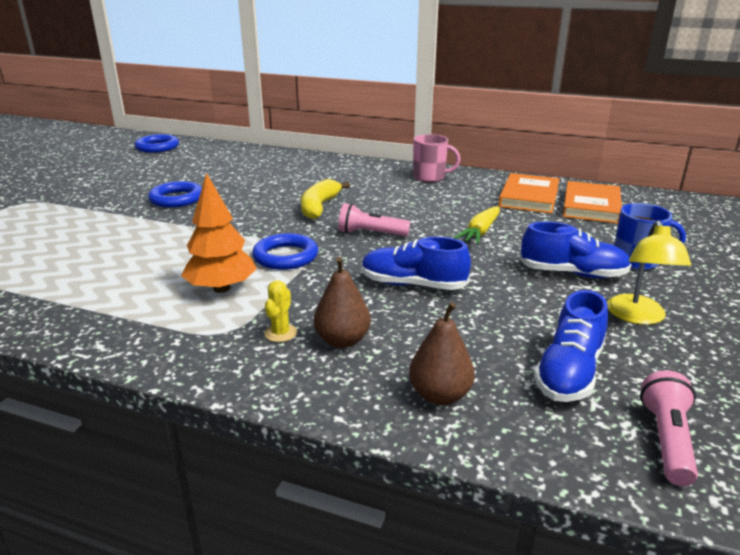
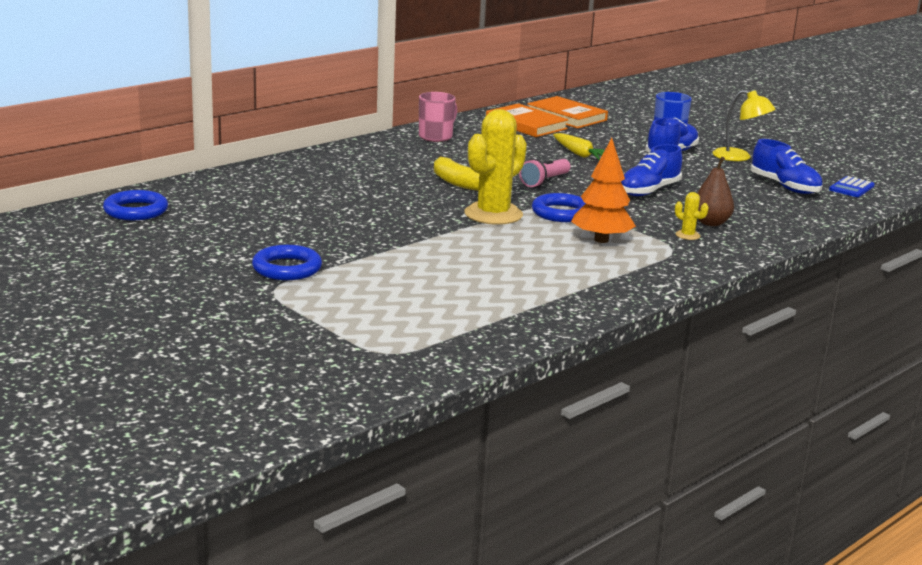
camera: 65 degrees left, 5 degrees down
blue ring [148,181,202,207] -> blue ring moved to [252,245,322,280]
brown pear [409,302,475,405] -> none
pink flashlight [640,370,698,486] -> blue calculator [829,176,875,197]
none -> yellow cactus [464,109,527,225]

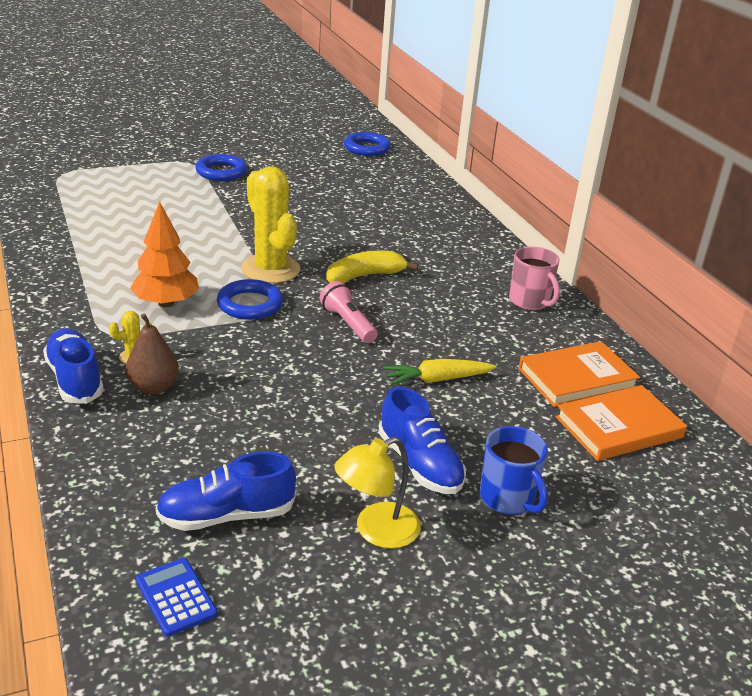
camera: 110 degrees right, 10 degrees up
blue shoe [621,144,682,196] -> blue shoe moved to [43,328,104,404]

